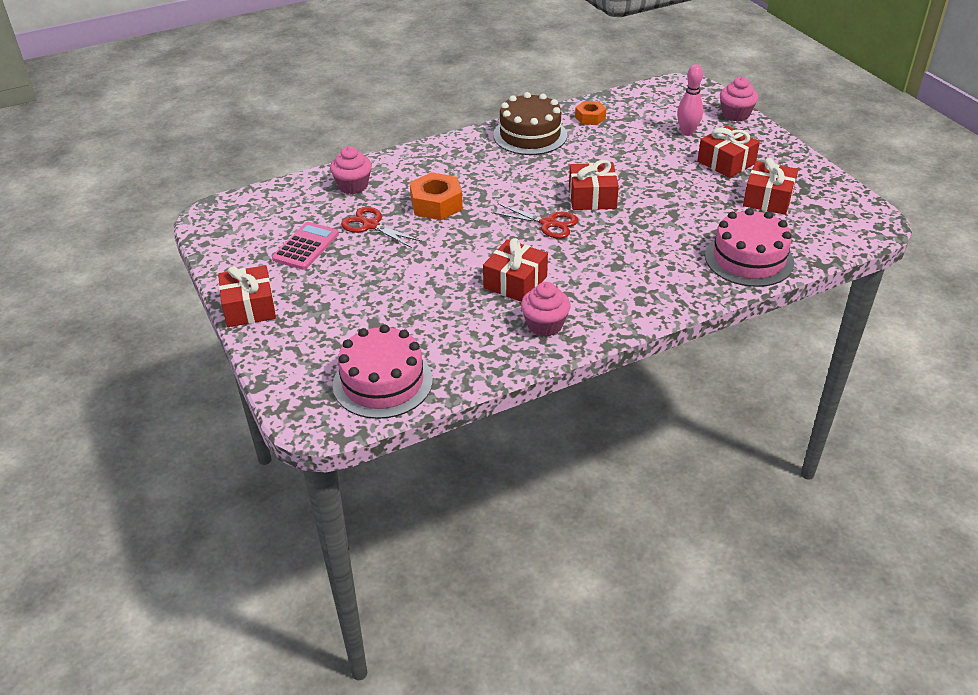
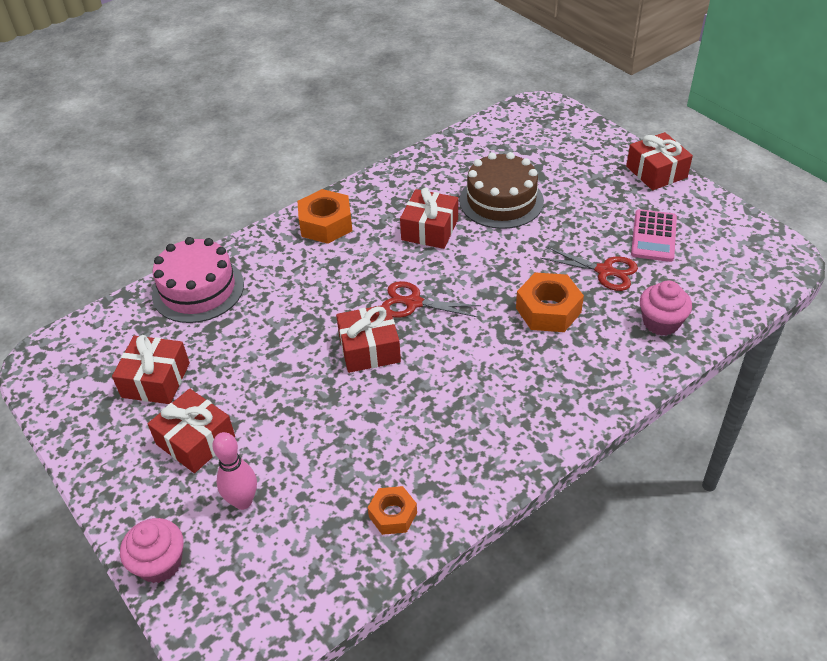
camera: 170 degrees right, 5 degrees up
pink cake [333,325,433,419] -> none
brown cake [493,92,567,155] -> brown cake moved to [459,152,544,229]
pink cupcake [521,282,570,337] -> none
none -> orange nut [297,189,352,244]

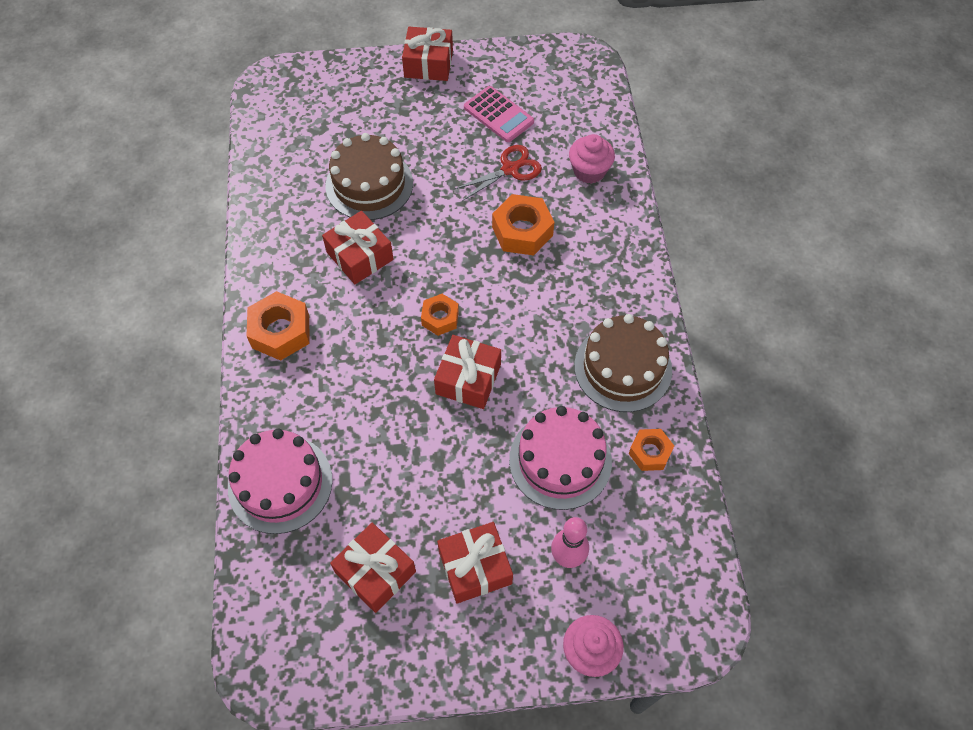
camera: 60 degrees left, 15 degrees up
red scissors [382,281,481,318] -> orange nut [421,294,459,336]
none -> pink cake [509,406,612,510]
none -> brown cake [574,314,672,412]

